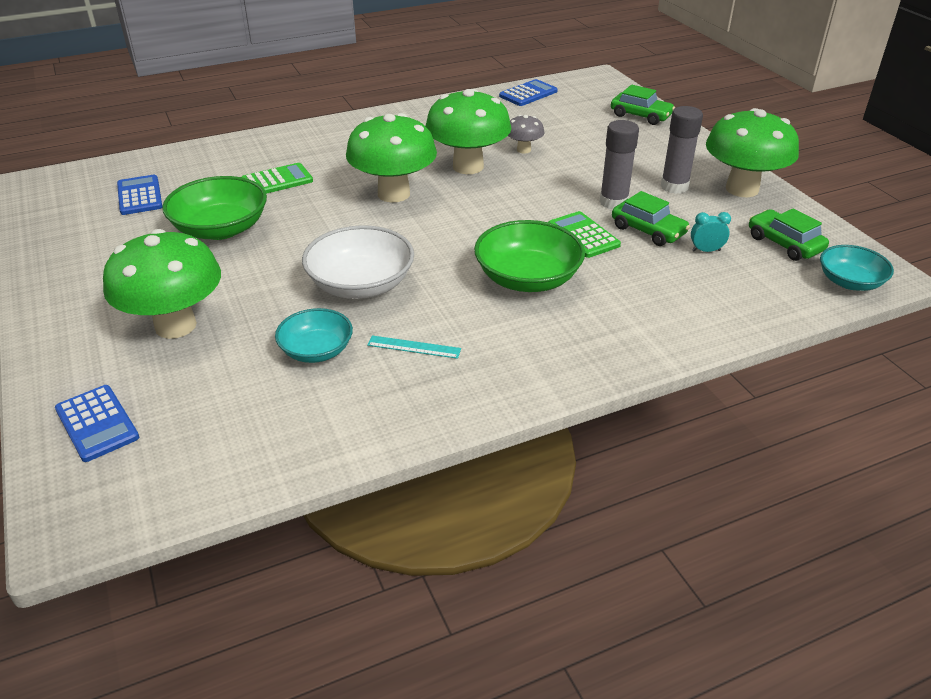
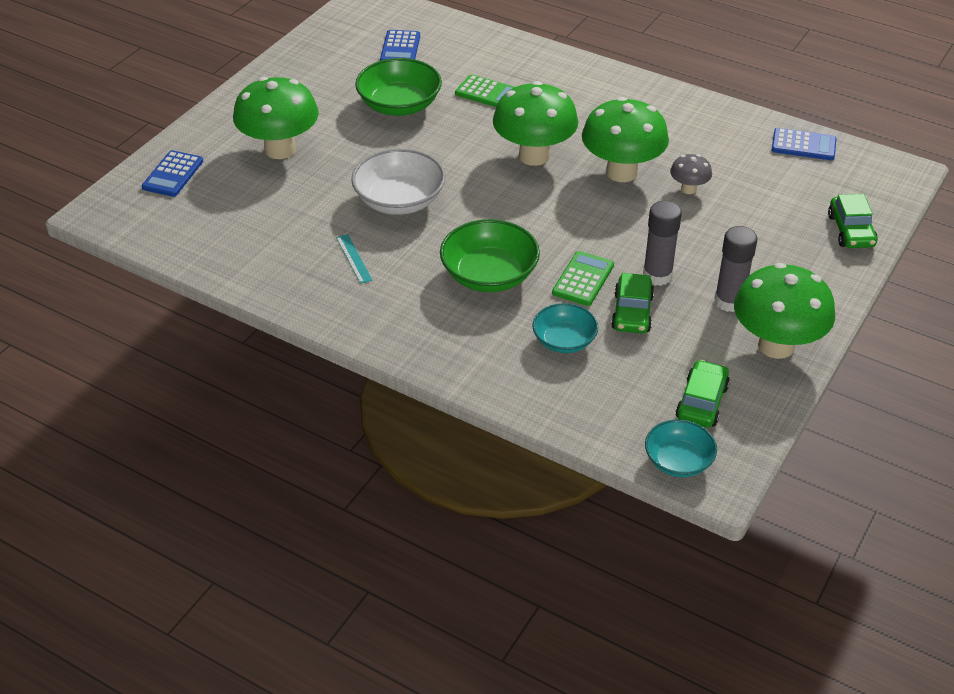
camera: 55 degrees right, 5 degrees up
blue calculator [117,175,162,215] -> blue calculator turned 150 degrees clockwise [380,30,420,61]
turquoise bowl [275,308,353,363] -> turquoise bowl moved to [532,303,598,353]
turquoise clock [691,212,731,252] -> none

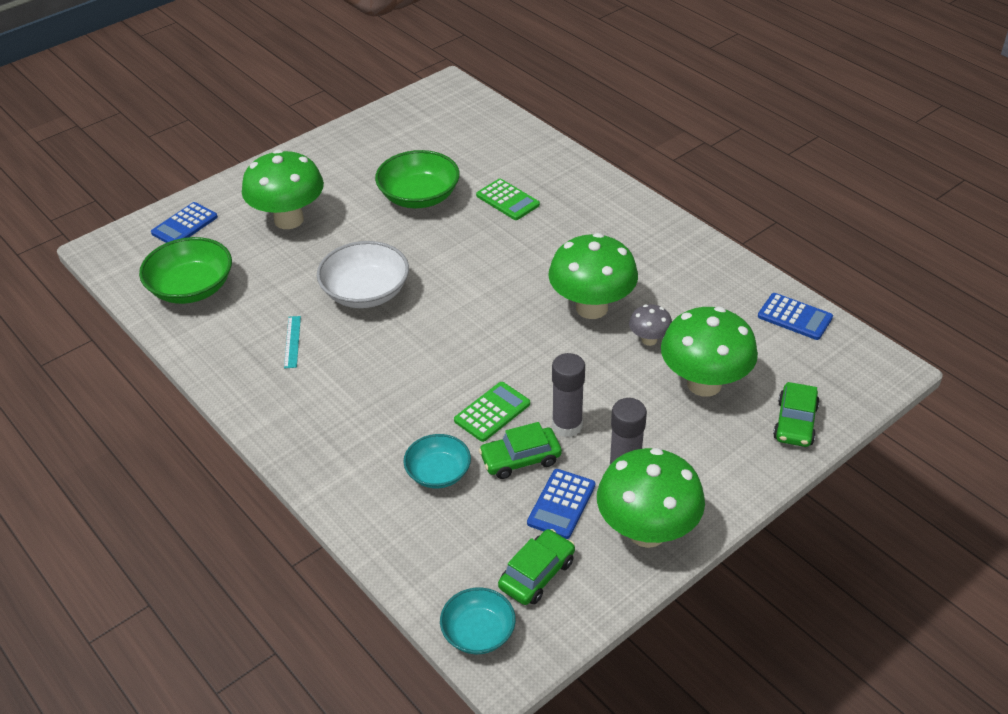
camera: 20 degrees right, 0 degrees up
blue calculator [380,30,420,61] -> blue calculator moved to [527,469,595,539]
green bowl [440,219,540,292] -> green bowl moved to [139,237,232,304]
green mushroom [493,81,579,166] -> green mushroom moved to [661,307,758,397]
green car [611,273,654,334] -> green car turned 45 degrees clockwise [479,422,562,479]

